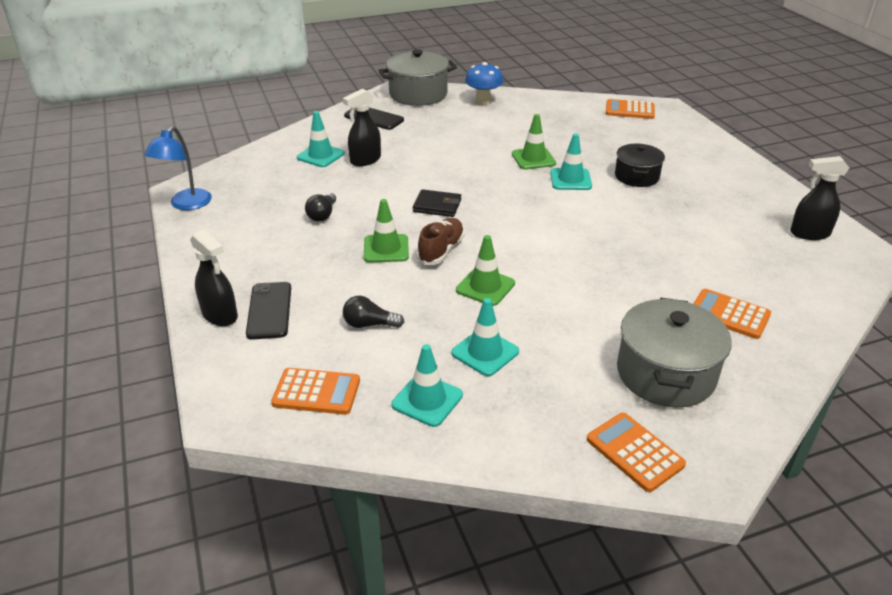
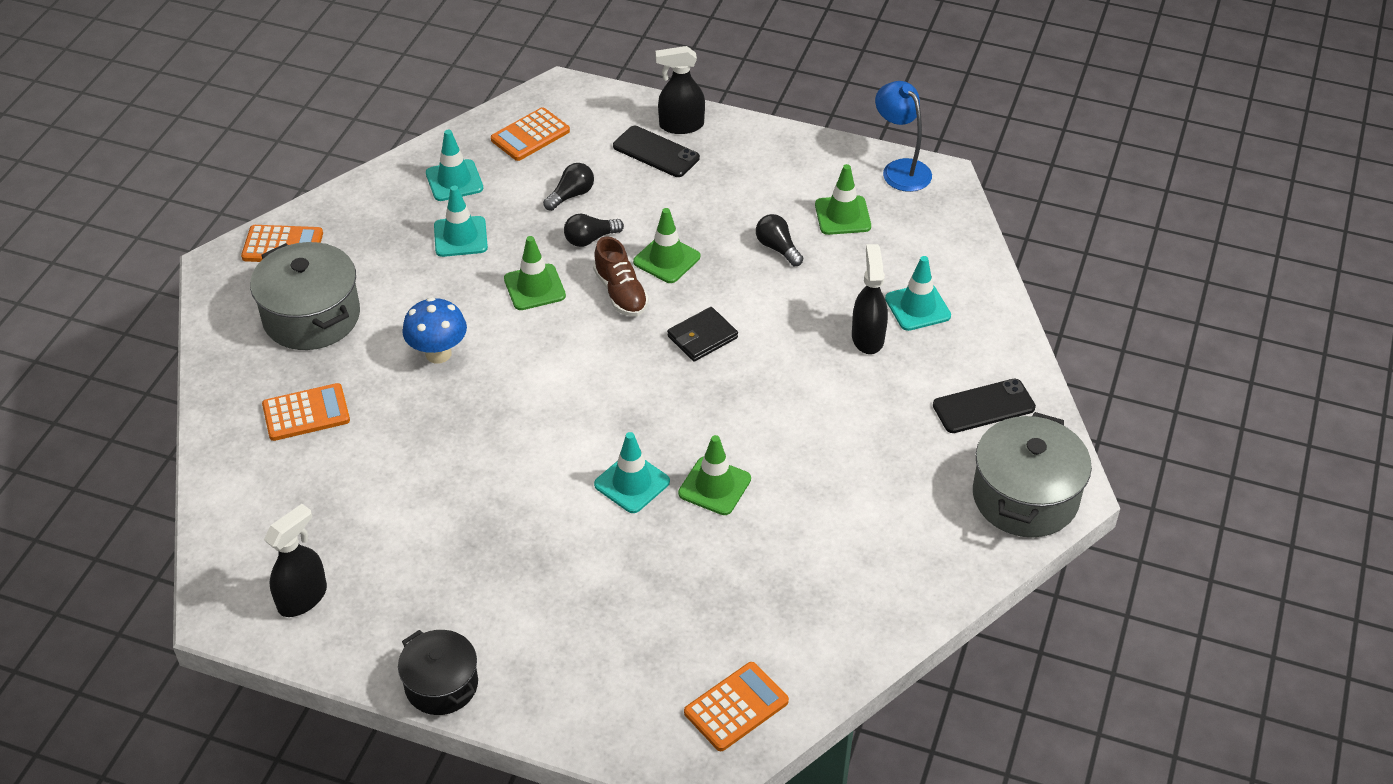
camera: 130 degrees right, 10 degrees up
blue mushroom [465,62,503,105] -> blue mushroom moved to [402,297,467,364]
black pot [615,143,665,187] -> black pot moved to [398,630,478,715]
none -> black light bulb [564,214,624,247]
none -> green traffic cone [815,164,871,235]

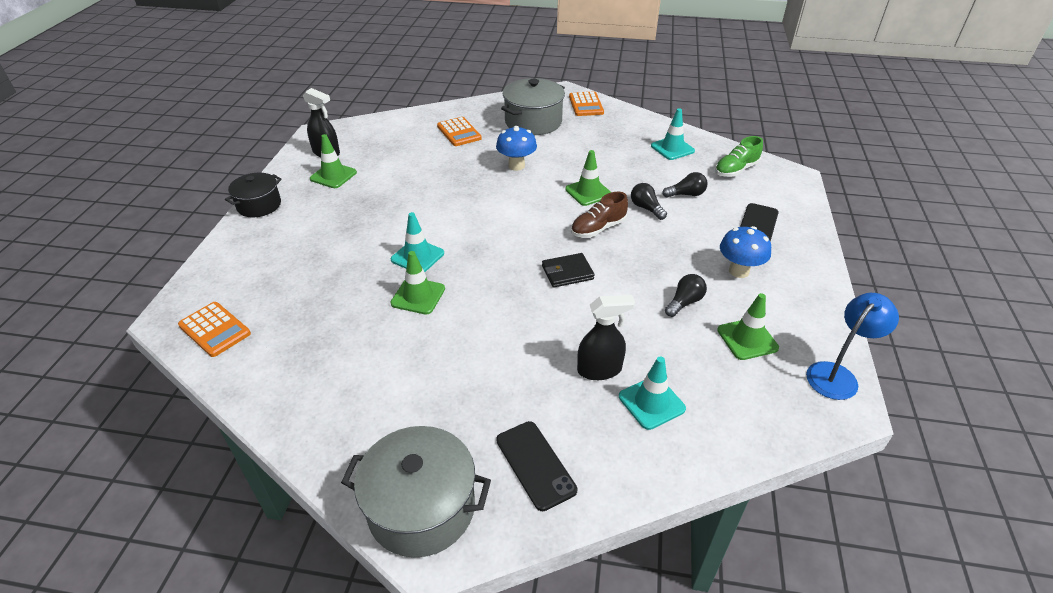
camera: 80 degrees right, 5 degrees down
turquoise traffic cone [434,186,488,257] -> none
orange calculator [491,107,570,161] -> green shoe [715,136,763,177]
black light bulb [543,163,594,211] -> black light bulb turned 45 degrees counterclockwise [662,172,707,198]
green traffic cone [633,208,700,283] -> green traffic cone moved to [310,134,357,188]
black spray bottle [655,46,705,134] -> none
black wallet [667,307,738,362] -> black wallet turned 60 degrees counterclockwise [542,253,595,288]
none -> blue mushroom [720,226,771,278]

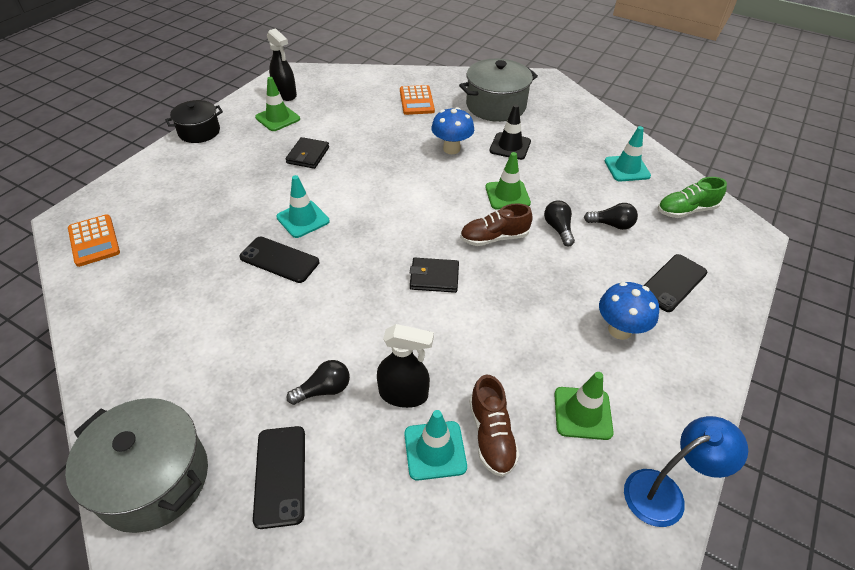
camera: 20 degrees right, 5 degrees up
green traffic cone [391,251,445,315] -> black phone [239,237,319,283]
orange calculator [569,91,604,116] -> none
black light bulb [665,274,707,317] -> black light bulb moved to [287,360,350,405]
none -> black wallet [285,137,329,169]
none -> brown shoe [469,375,520,477]
none -> black traffic cone [489,104,531,160]

